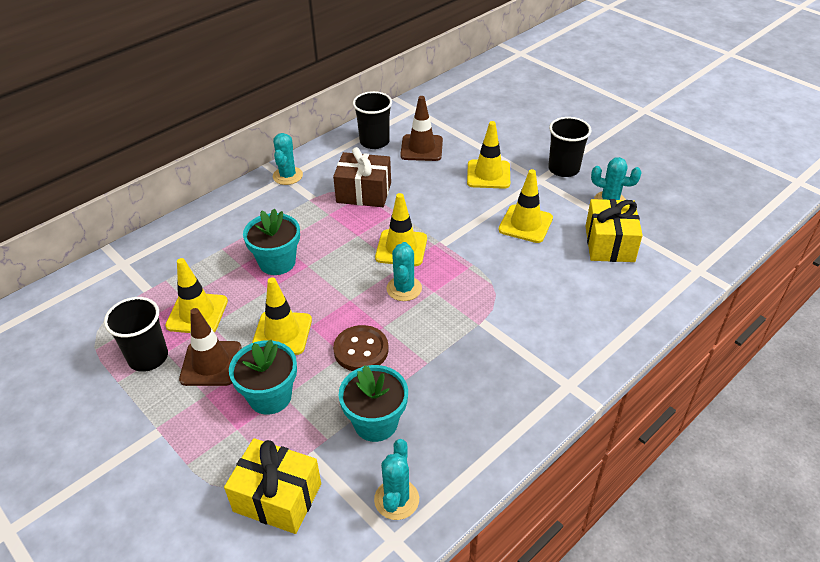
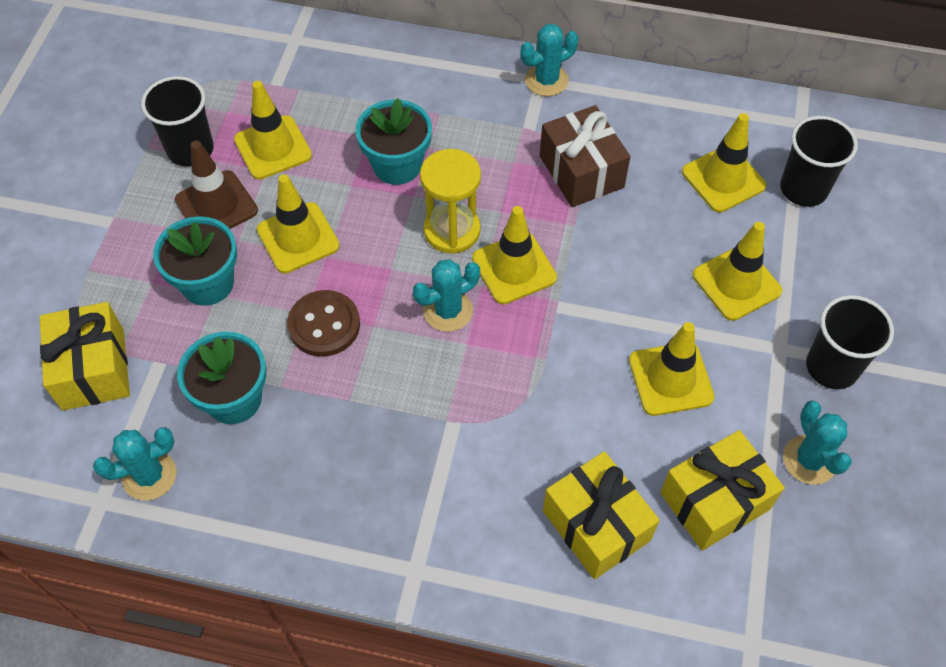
camera: 55 degrees right, 15 degrees up
black cup [353,91,392,149] -> black cup moved to [780,116,858,207]
brown traffic cone [400,96,443,161] -> yellow traffic cone [682,113,766,212]
none -> yellow hourglass [420,149,481,254]
none -> yellow gift [543,451,660,579]

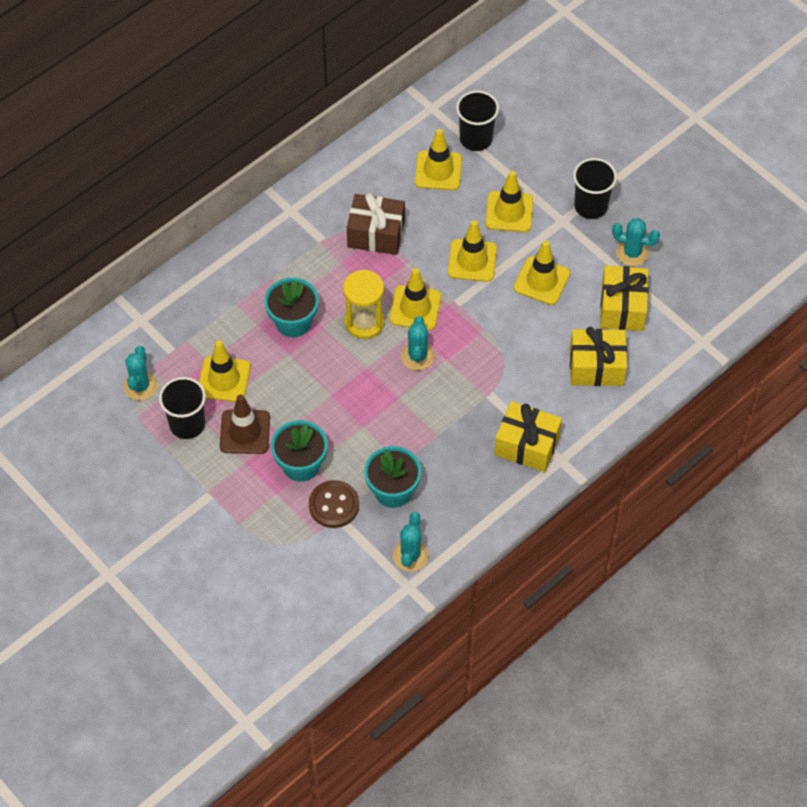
camera: 55 degrees left, 0 degrees up
yellow gift [40,302,130,411] -> yellow gift moved to [494,401,562,472]
yellow traffic cone [257,174,340,273] -> yellow traffic cone moved to [448,220,497,282]
brown button [287,290,360,357] -> brown button moved to [309,480,359,528]
turquoise cactus [520,24,579,96] -> turquoise cactus moved to [123,346,158,400]

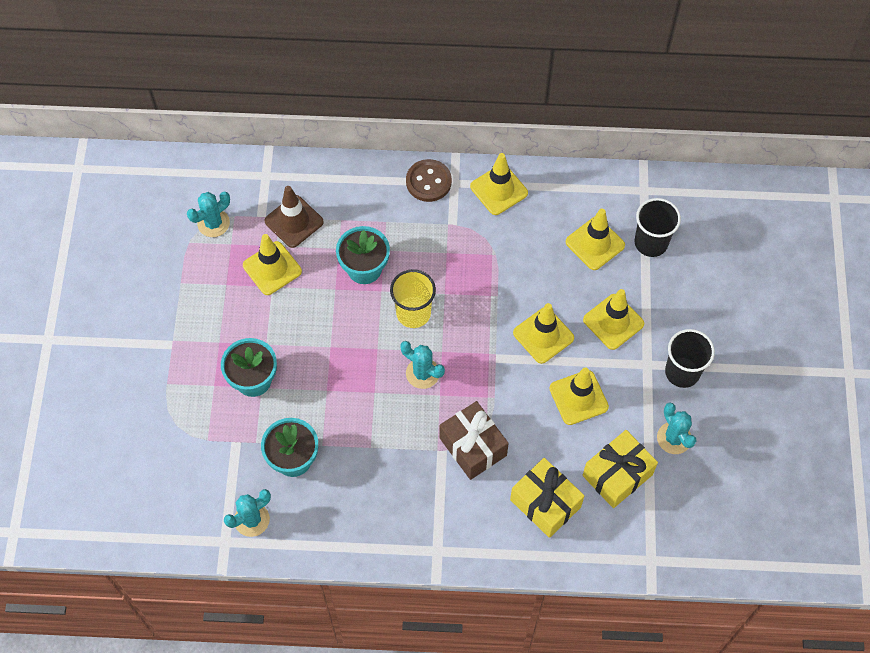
camera: 45 degrees right, 5 degrees up
black cup [159,377,206,439] -> none
brown traffic cone [220,394,270,454] -> brown traffic cone moved to [265,186,324,248]
brown button [309,480,359,528] -> brown button moved to [406,159,452,202]
yellow hourglass [343,270,385,339] -> yellow cup [390,269,436,328]
brown gift [347,193,405,255] -> brown gift moved to [439,401,509,480]
yellow traffic cone [390,268,441,330] -> yellow traffic cone moved to [470,153,528,215]
turquoise cactus [401,316,435,371] -> turquoise cactus turned 75 degrees clockwise [400,341,445,389]
yellow gift [494,401,562,472] -> none

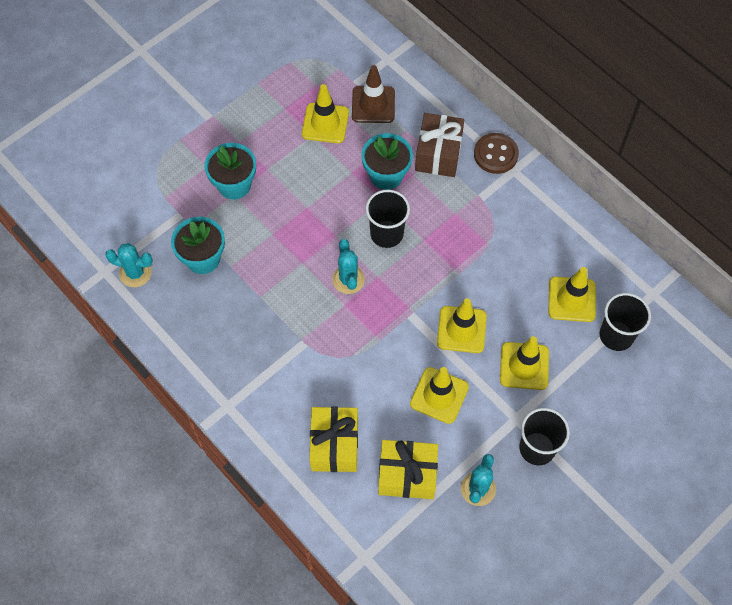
camera: 45 degrees right, 0 degrees up
turquoise cactus [187,191,230,237] -> none
yellow cup [390,269,436,328] -> black cup [366,190,410,248]
brown gift [439,401,509,480] -> brown gift moved to [415,113,464,177]
yellow traffic cone [470,153,528,215] -> none

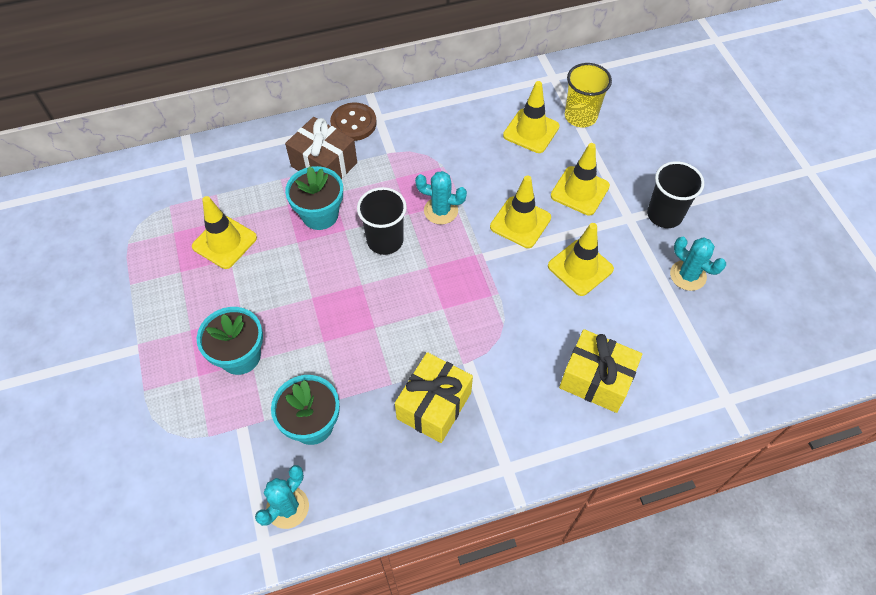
camera: 65 degrees left, 5 degrees down
turquoise cactus [332,239,365,294] -> turquoise cactus moved to [415,171,467,225]
brown traffic cone [352,65,395,123] -> none
yellow gift [378,440,438,499] -> yellow gift moved to [395,352,473,443]
black cup [600,293,651,351] -> yellow cup [565,63,612,127]

